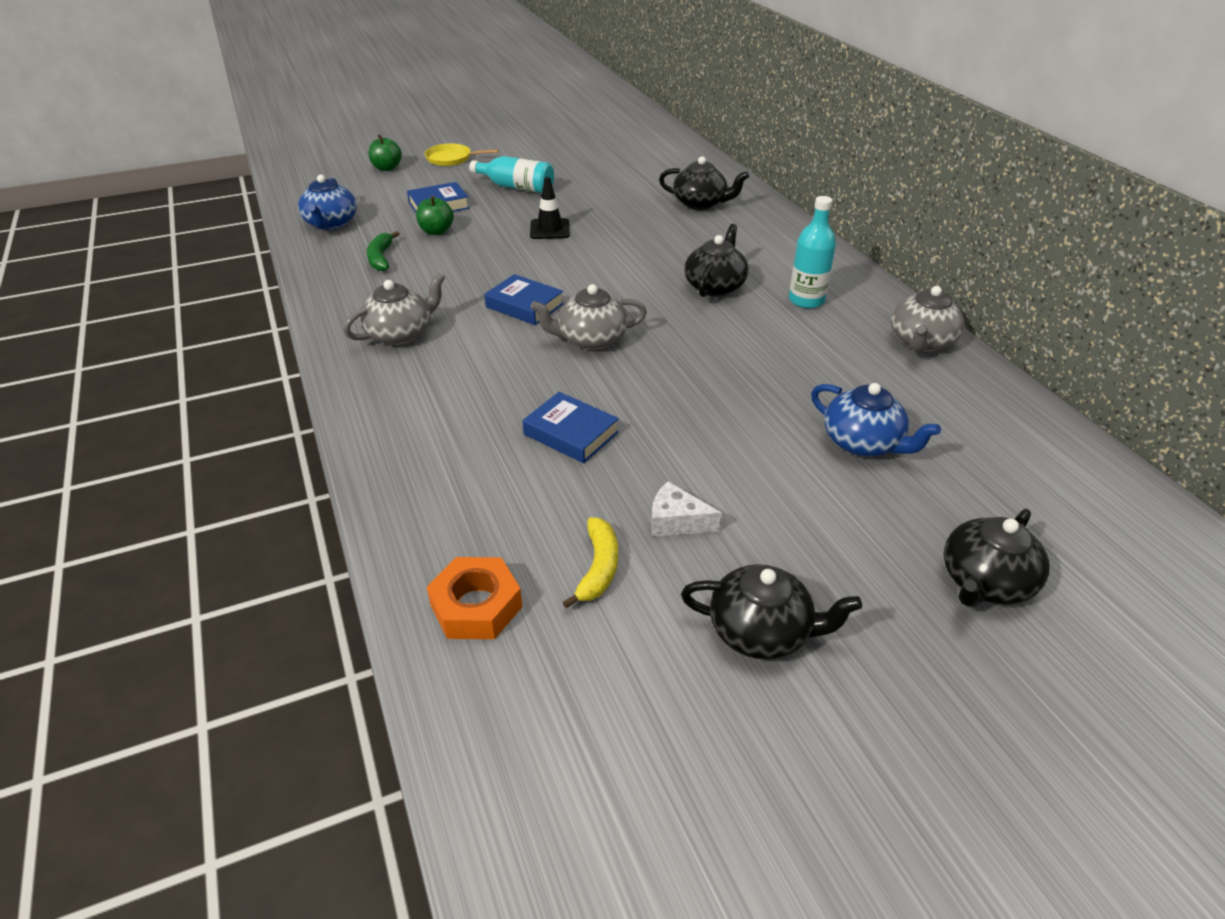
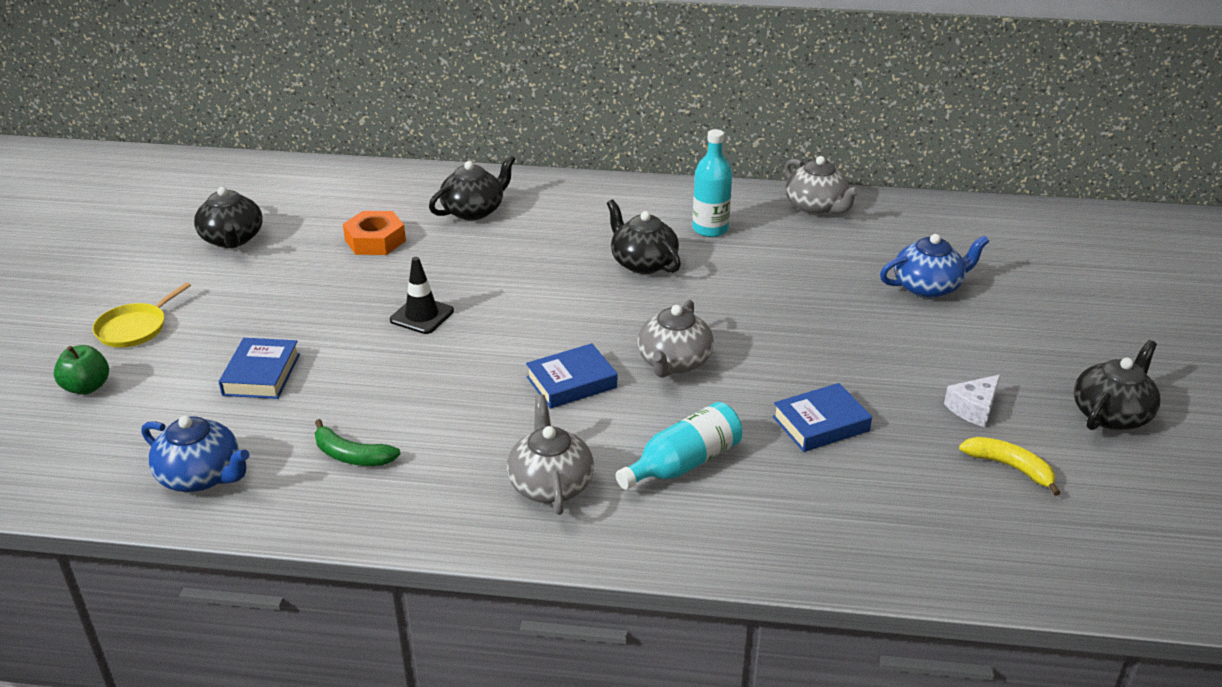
camera: 60 degrees left, 5 degrees down
green apple [416,196,454,235] -> none
orange nut [427,557,522,639] -> orange nut moved to [343,211,406,255]
turquoise bottle [469,156,554,193] -> turquoise bottle moved to [616,402,742,490]
black teapot [944,509,1049,607] -> black teapot moved to [194,186,263,248]

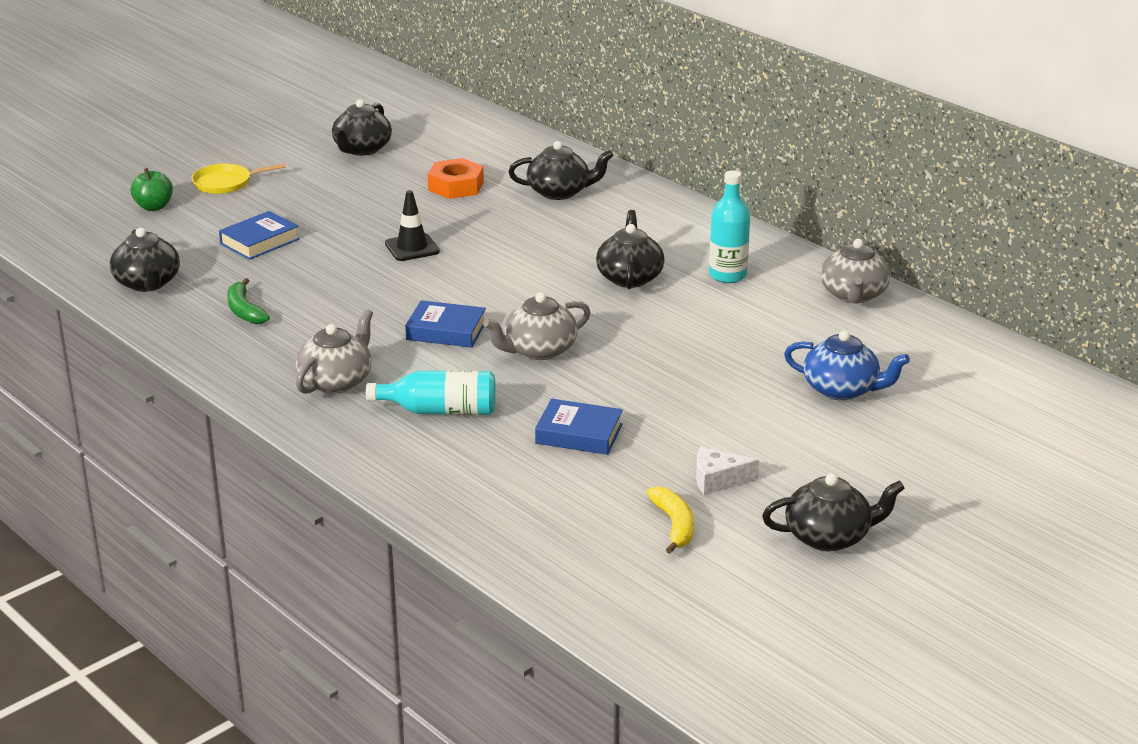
camera: 40 degrees right, 5 degrees down
blue teapot [142,416,250,492] -> black teapot [110,228,180,292]

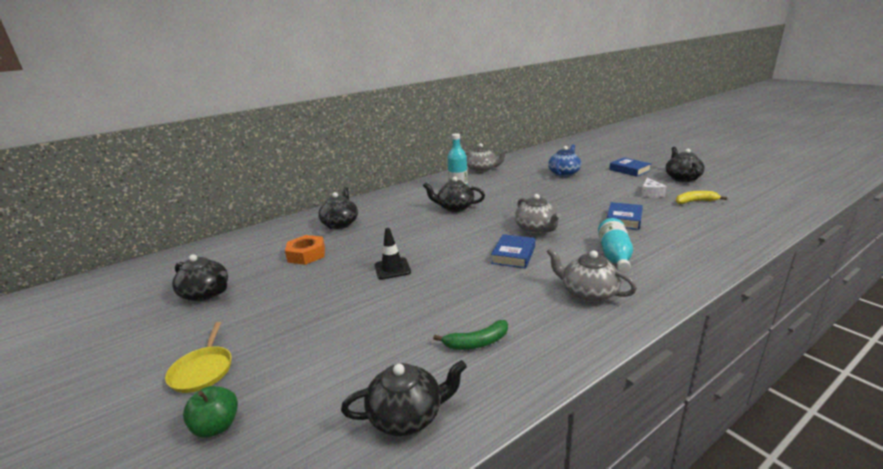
camera: 80 degrees left, 5 degrees down
blue book [219,211,300,260] -> blue book moved to [609,158,652,177]

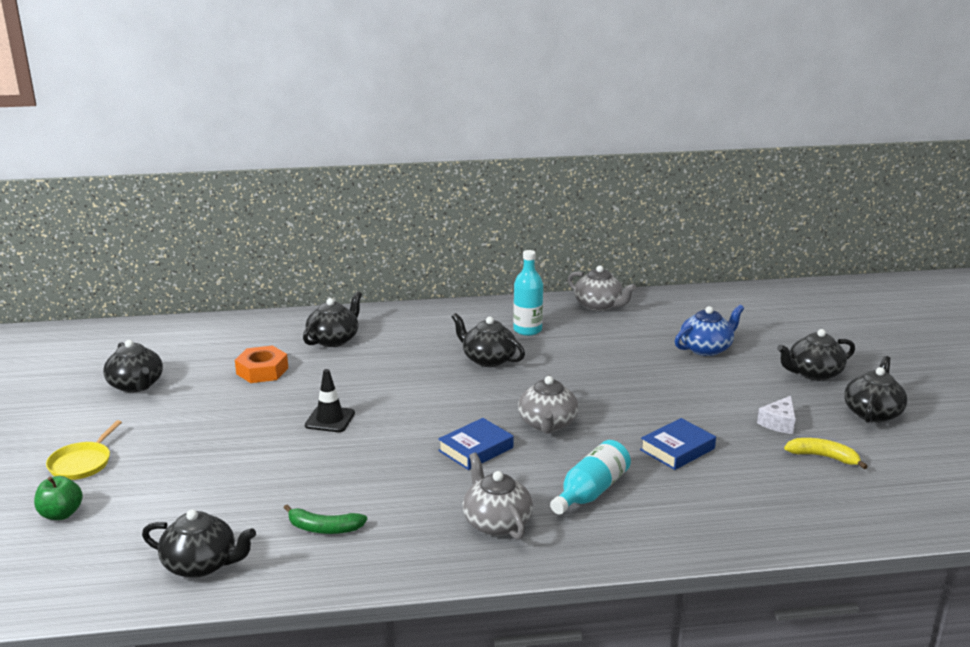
camera: 25 degrees right, 0 degrees up
blue book [609,158,652,177] -> black teapot [777,329,855,381]

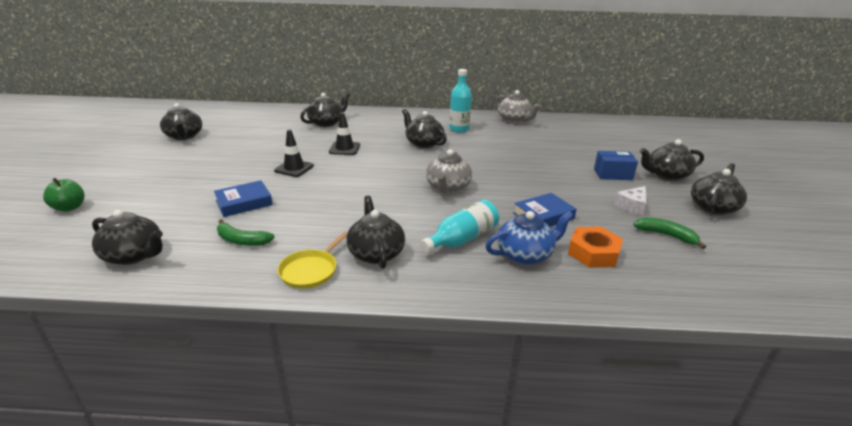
camera: 10 degrees right, 5 degrees up
yellow pan [46,420,122,480] -> yellow pan moved to [277,231,348,289]
orange nut [235,345,288,383] -> orange nut moved to [568,227,623,268]
blue book [438,418,514,470] -> blue book moved to [214,180,273,217]
grey teapot [462,453,533,540] -> black teapot [346,196,405,269]
blue teapot [675,305,744,356] -> blue teapot moved to [486,211,573,265]
yellow banana [784,438,868,469] -> green banana [633,217,706,249]
none -> black traffic cone [329,112,360,155]
none -> blue box [594,151,638,180]

